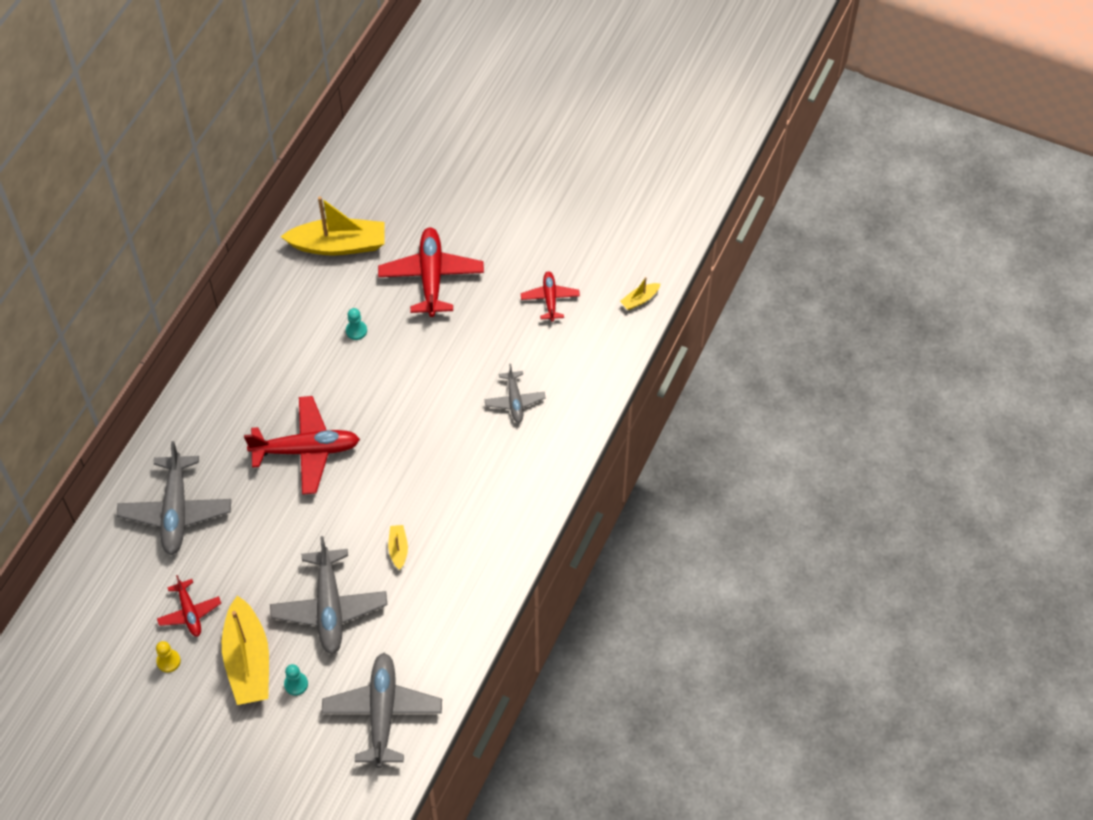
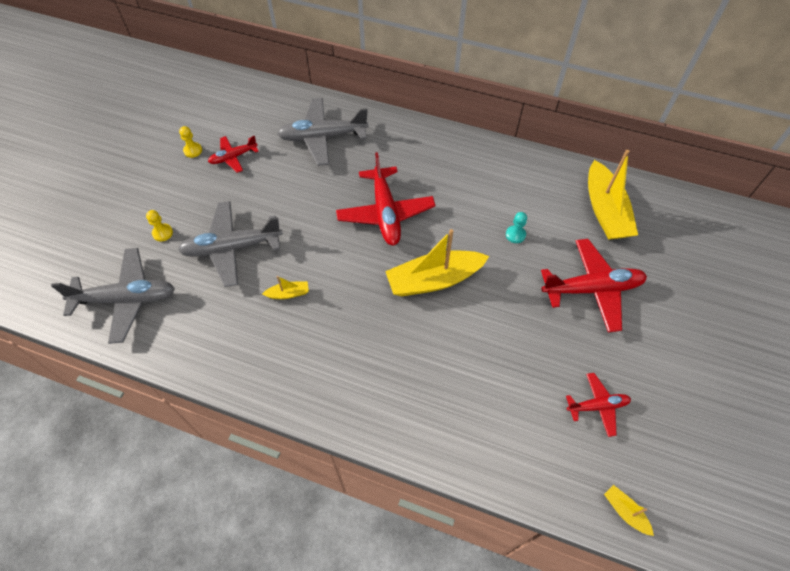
camera: 85 degrees right, 0 degrees up
yellow boat [222,595,269,705] -> yellow boat moved to [385,229,489,296]
turquoise pawn [284,664,308,695] -> yellow pawn [146,210,173,241]
grey plane [484,364,546,423] -> none

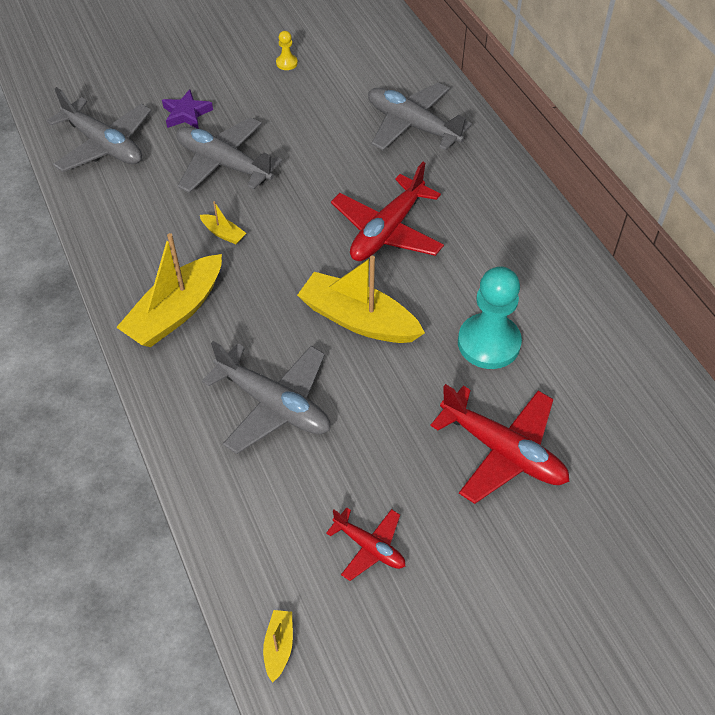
camera: 45 degrees right, 5 degrees down
yellow pawn [146,210,173,241] -> purple star [162,89,213,129]
red plane [208,135,259,173] -> none
turquoise pawn [506,212,527,243] -> turquoise pawn [458,267,522,369], size x2.32
yellow boat [588,150,638,240] -> yellow boat moved to [116,233,222,347]
none -> grey plane [202,341,330,454]

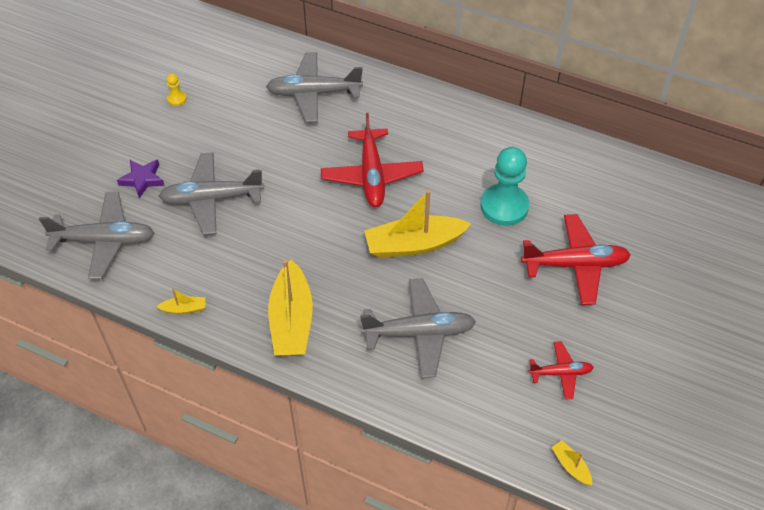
camera: 40 degrees left, 0 degrees up
yellow boat [200,201,246,244] -> yellow boat moved to [156,288,205,314]

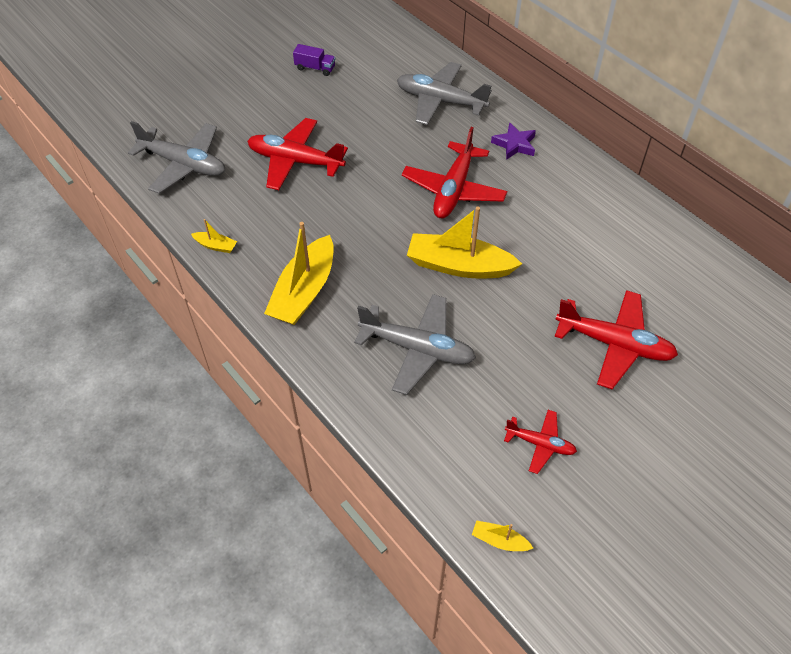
camera: 25 degrees right, 0 degrees up
purple star [117,160,165,198] -> purple star moved to [491,122,536,160]
grey plane [159,152,264,235] -> red plane [247,118,348,190]
yellow pawn [166,74,187,106] -> purple truck [293,44,335,76]
turquoise pawn [481,147,529,226] -> none
yellow boat [551,440,592,486] -> yellow boat turned 60 degrees counterclockwise [472,520,533,551]

